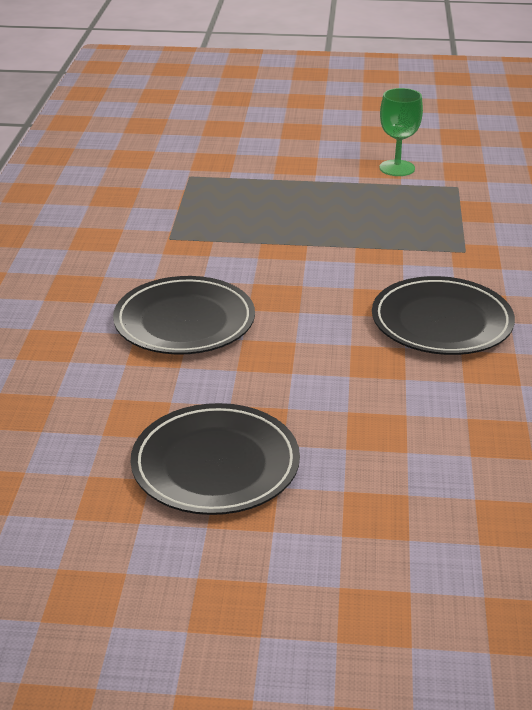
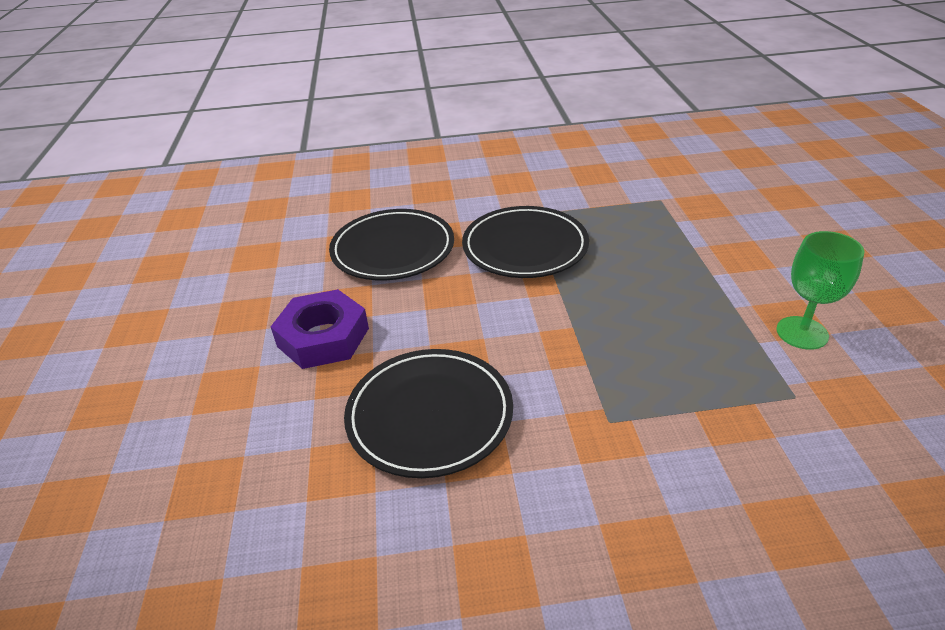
camera: 80 degrees right, 5 degrees up
black plate [131,403,300,515] -> black plate moved to [462,206,589,278]
none -> purple nut [271,289,369,369]

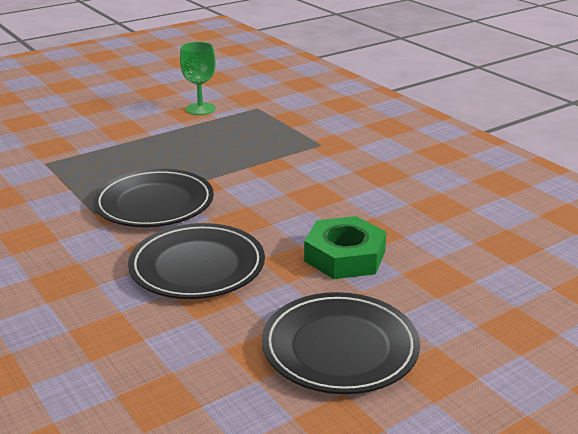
camera: 120 degrees left, 10 degrees down
purple nut [271,289,369,369] -> green nut [304,216,387,279]
black plate [344,349,513,478] -> black plate moved to [262,292,420,394]

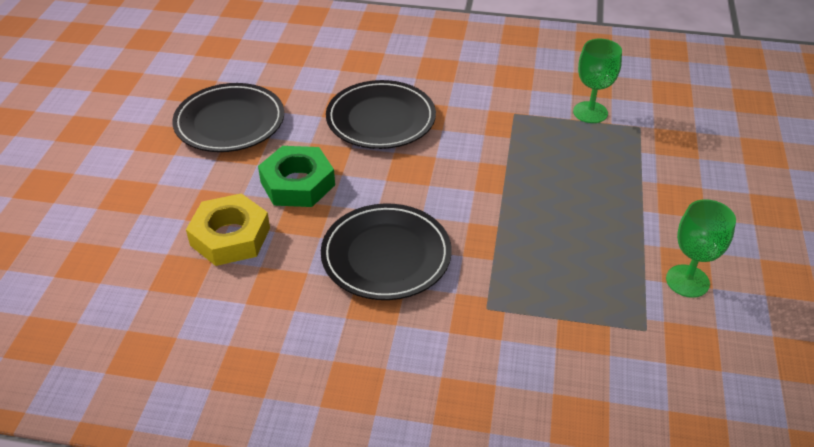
camera: 135 degrees right, 15 degrees up
black plate [93,169,214,227] -> black plate moved to [321,203,451,300]
none -> yellow nut [186,193,270,266]
none -> green goblet [573,39,622,123]

